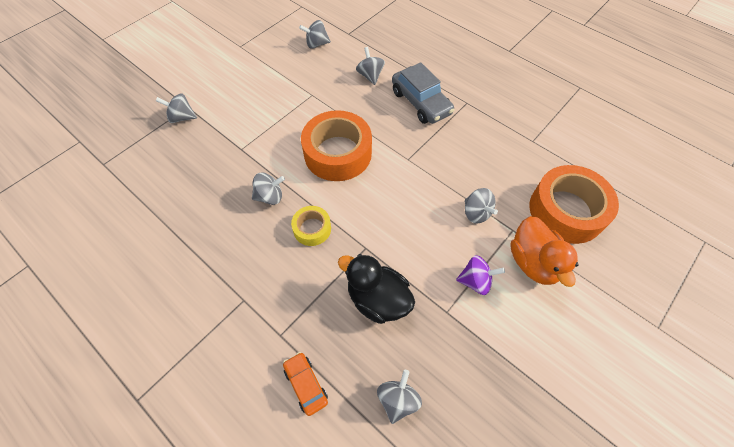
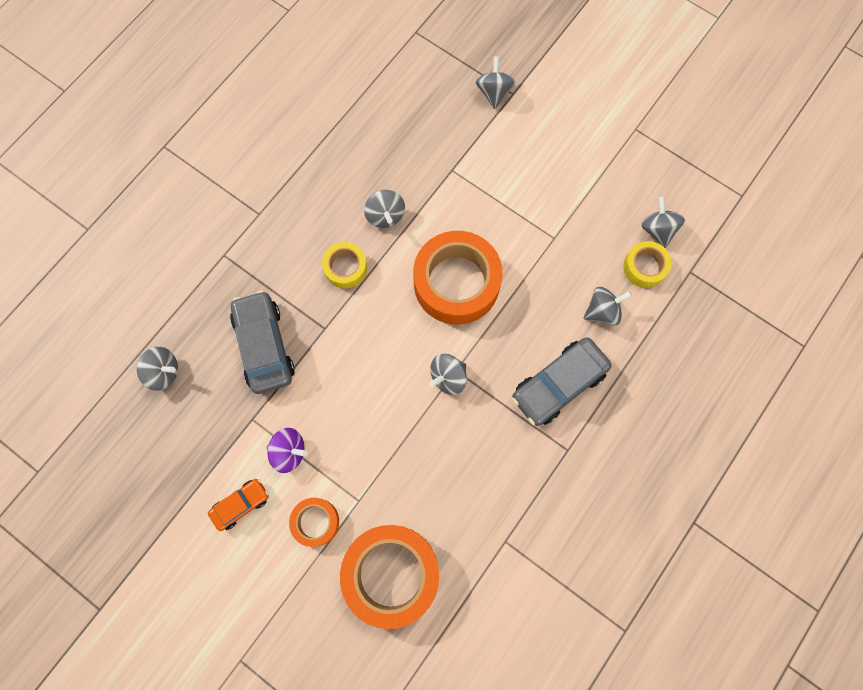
camera: 85 degrees right, 15 degrees up
orange car [283,352,328,416] -> orange car moved to [208,479,269,531]
black duck [338,254,415,324] -> grey car [230,290,295,394]
purple spinning top [456,255,505,295] -> purple spinning top turned 75 degrees counterclockwise [267,428,307,473]
grey spinning top [465,188,498,224] -> grey spinning top moved to [429,354,467,395]
orange duck [510,216,578,287] -> orange tape [289,498,339,547]
none -> yellow tape [623,241,671,288]

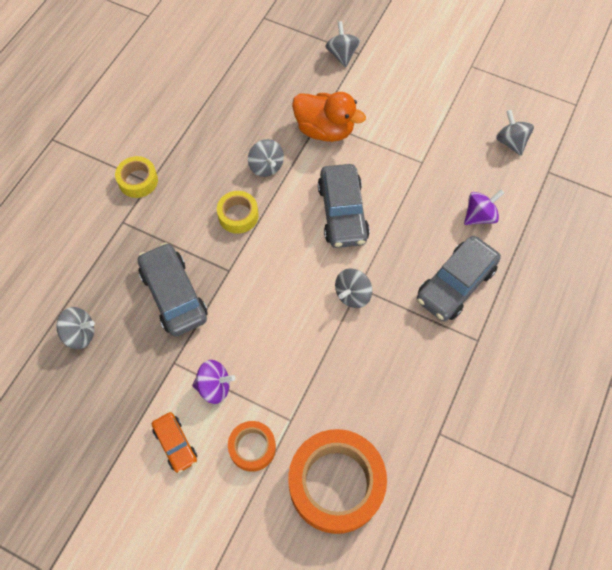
camera: 10 degrees left, 10 degrees down
orange car [208,479,269,531] -> orange car turned 105 degrees clockwise [152,412,197,473]
orange tape [413,231,503,325] -> grey car [318,164,370,248]
grey spinning top [584,287,632,325] -> purple spinning top [464,190,504,225]
yellow tape [623,241,671,288] -> yellow tape moved to [115,156,158,198]
none -> orange duck [292,92,366,142]

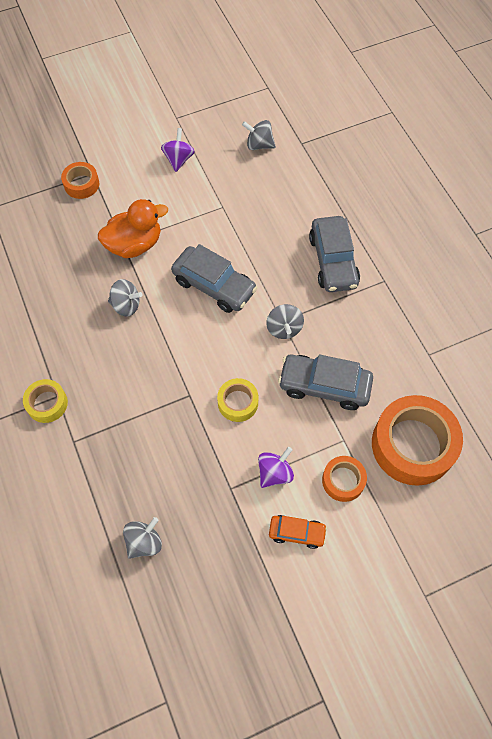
camera: 50 degrees left, 0 degrees up
grey car [138,242,208,337] -> grey car moved to [278,355,373,410]
yellow tape [217,191,259,234] -> yellow tape moved to [217,378,259,422]
grey spinning top [325,21,360,67] -> orange tape [61,162,99,199]
purple spinning top [464,190,504,225] -> purple spinning top moved to [161,128,195,172]

